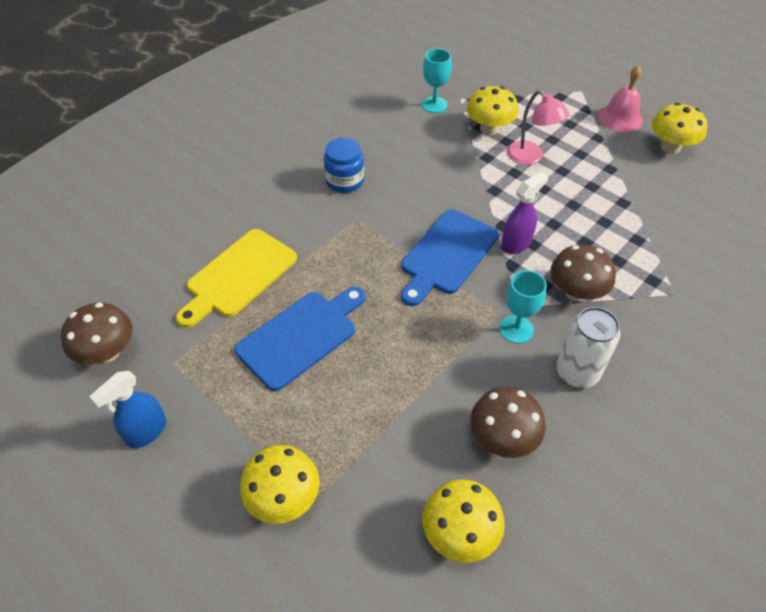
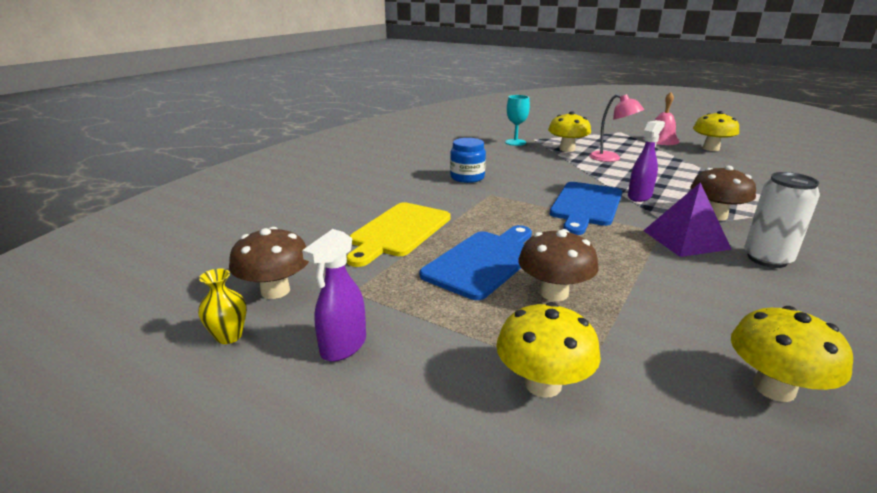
camera: 10 degrees left, 25 degrees down
blue spray bottle [89,371,167,448] -> purple spray bottle [302,229,366,362]
brown mushroom [470,387,546,458] -> brown mushroom moved to [518,229,599,301]
turquoise goblet [500,270,547,344] -> purple pyramid [643,182,732,257]
none -> yellow vase [198,268,247,344]

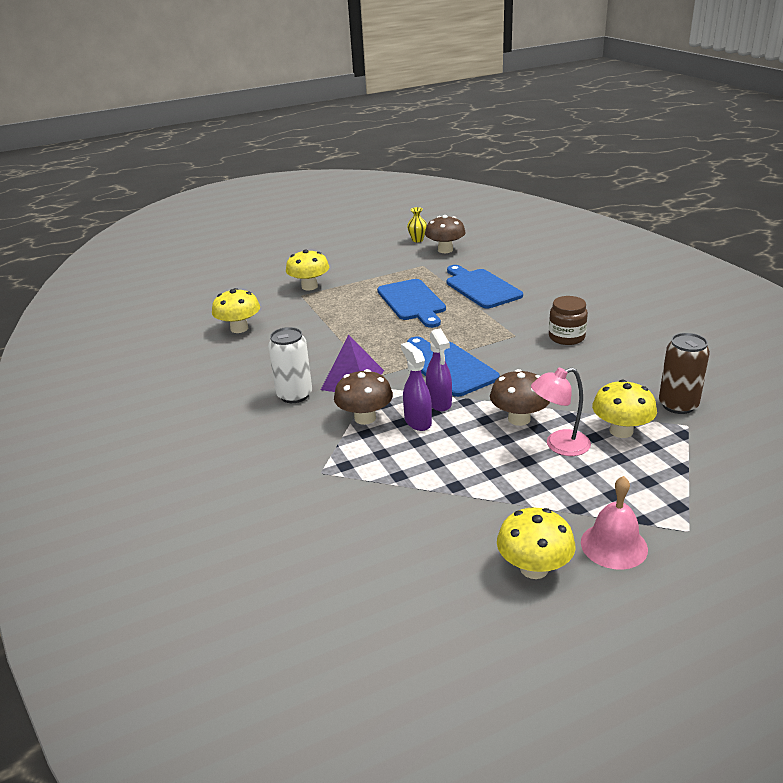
camera: 125 degrees right, 5 degrees up
purple spray bottle [302,229,366,362] -> purple spray bottle moved to [401,342,432,431]
yellow cutting board [346,202,451,267] -> blue cutting board [447,265,523,308]
blue jar [450,138,486,183] -> brown jar [549,296,588,345]
turquoise goblet [505,95,530,146] -> brown can [659,333,710,414]
brown mushroom [518,229,599,301] -> brown mushroom moved to [490,369,550,426]

